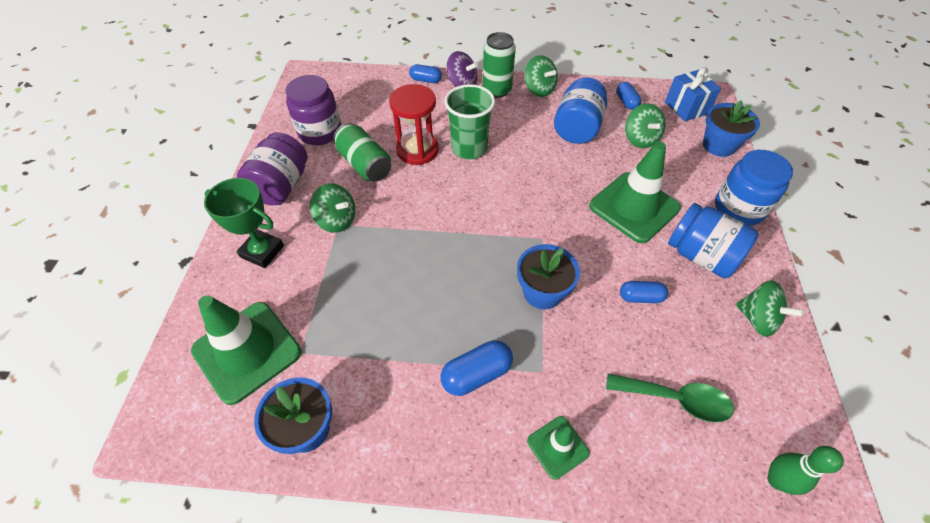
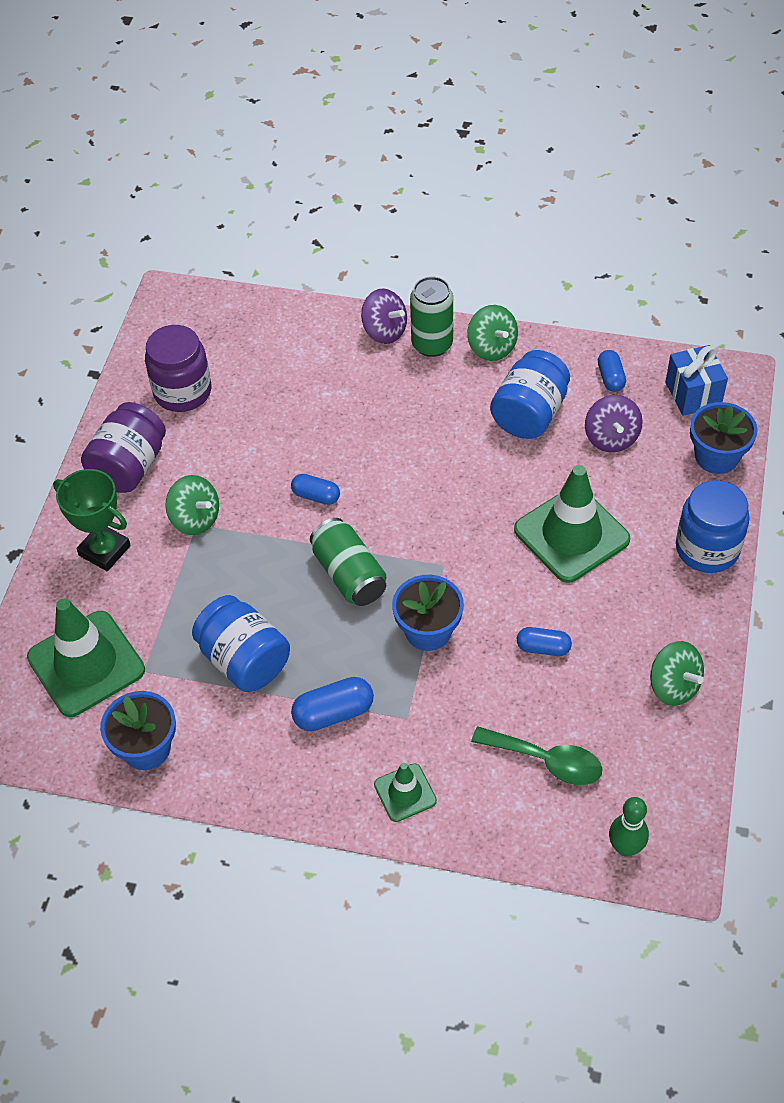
camera: 10 degrees right, 0 degrees up
green can [333,123,391,182] -> green can moved to [310,518,386,606]
red hourglass [389,84,439,165] -> none
blue capsule [409,64,442,83] -> blue capsule moved to [291,474,340,505]
green cup [444,84,495,160] -> none
green spinning top [625,104,666,148] -> purple spinning top [585,395,643,452]
blue jar [668,203,759,278] -> blue jar moved to [192,595,290,692]

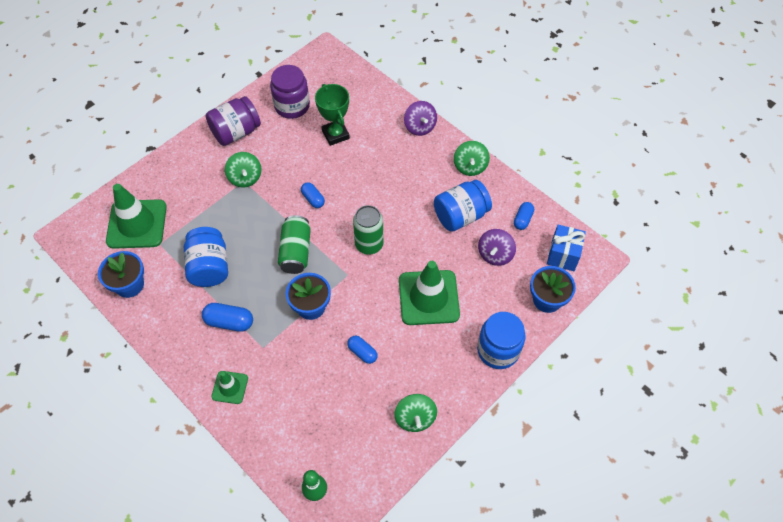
camera: 30 degrees right, 5 degrees up
green trophy [53,469,131,571] -> green trophy moved to [315,84,350,146]
green can [410,276,453,357] -> green can moved to [353,205,383,255]
green spoon [471,727,602,785] -> none

